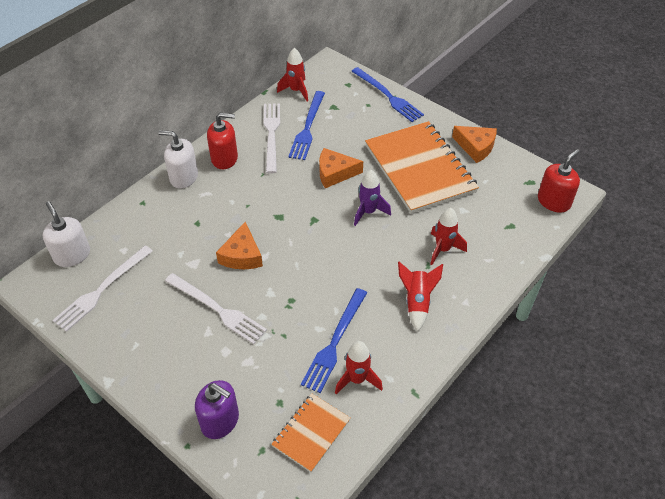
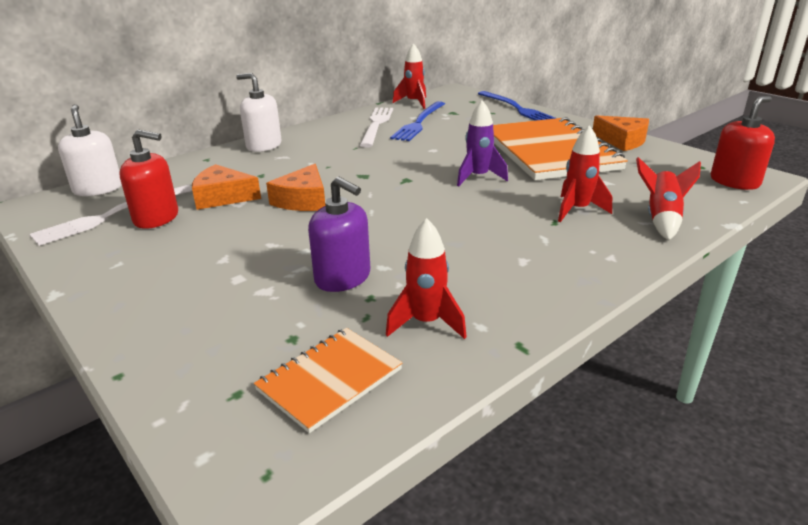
camera: 10 degrees right, 20 degrees down
white fork [165,273,267,344] -> none
purple soap dispenser [195,380,239,439] -> purple soap dispenser moved to [308,177,370,292]
red soap dispenser [207,113,238,169] -> red soap dispenser moved to [119,129,178,229]
blue fork [301,288,367,393] -> none
orange cheese [319,148,363,188] -> orange cheese moved to [192,164,261,210]
red rocket [398,262,443,332] -> red rocket moved to [636,157,701,240]

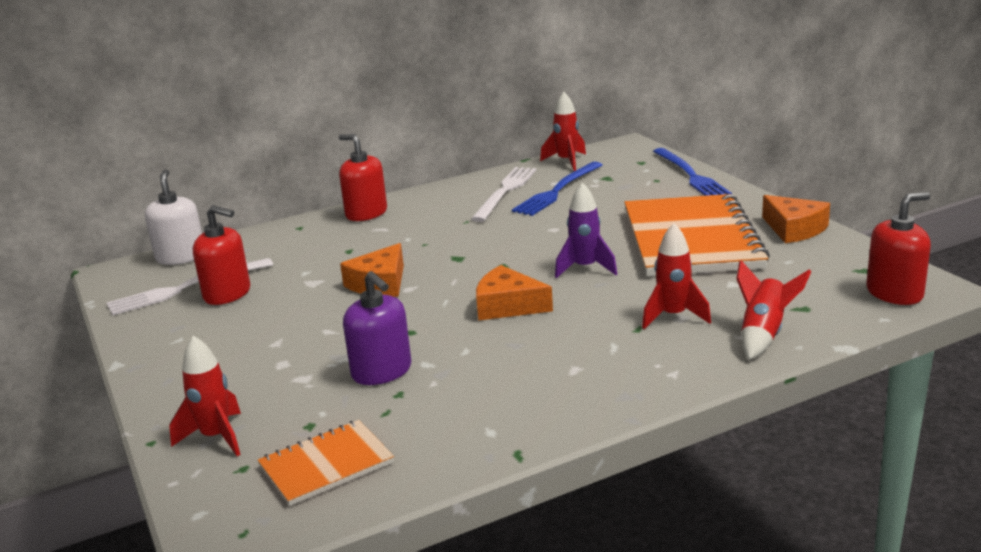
camera: 15 degrees right, 5 degrees down
orange cheese [192,164,261,210] -> orange cheese moved to [476,265,553,321]
white soap dispenser [236,73,282,152] -> red soap dispenser [339,134,387,221]
red rocket [386,218,467,339] -> red rocket moved to [169,336,241,456]

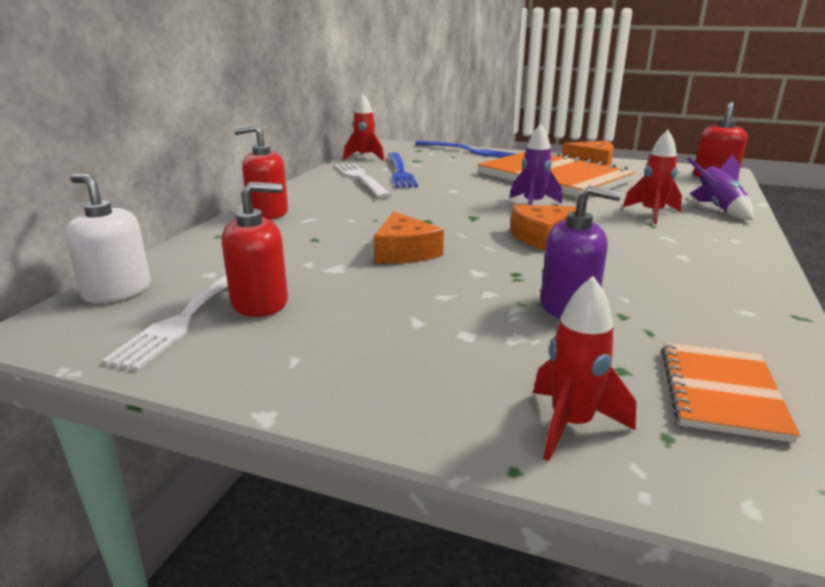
camera: 45 degrees left, 0 degrees up
red rocket [736,260,811,360] -> purple rocket [687,154,754,220]

